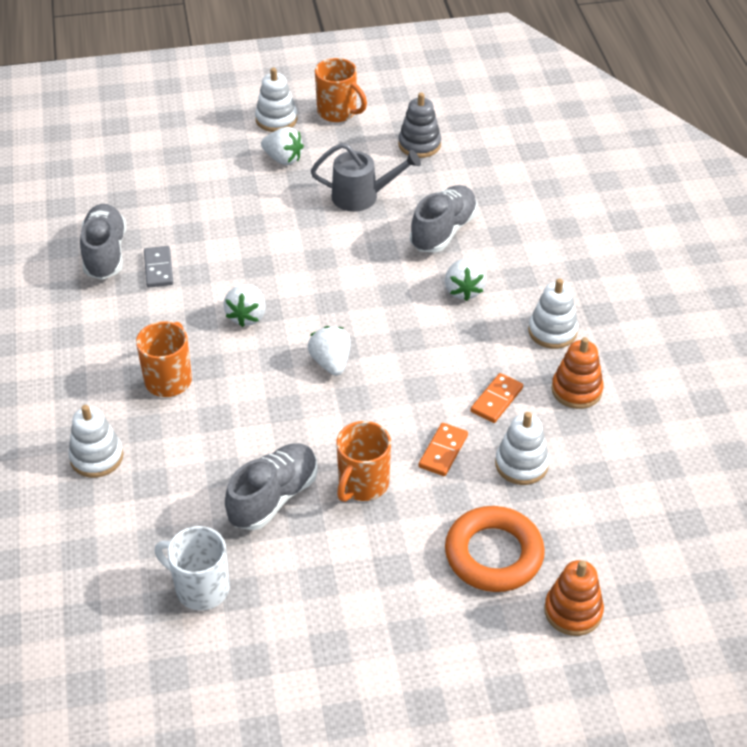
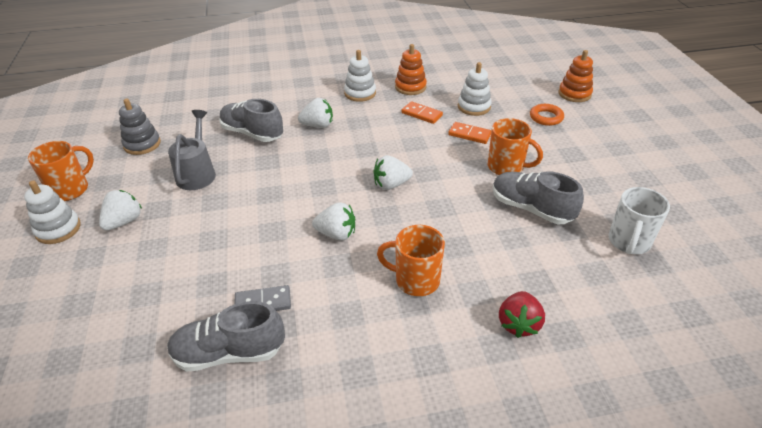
camera: 90 degrees left, 5 degrees down
white stacking toy [68,405,123,478] -> red strawberry [499,291,545,338]
orange ring [445,506,545,592] -> orange ring [530,104,564,126], size x0.56

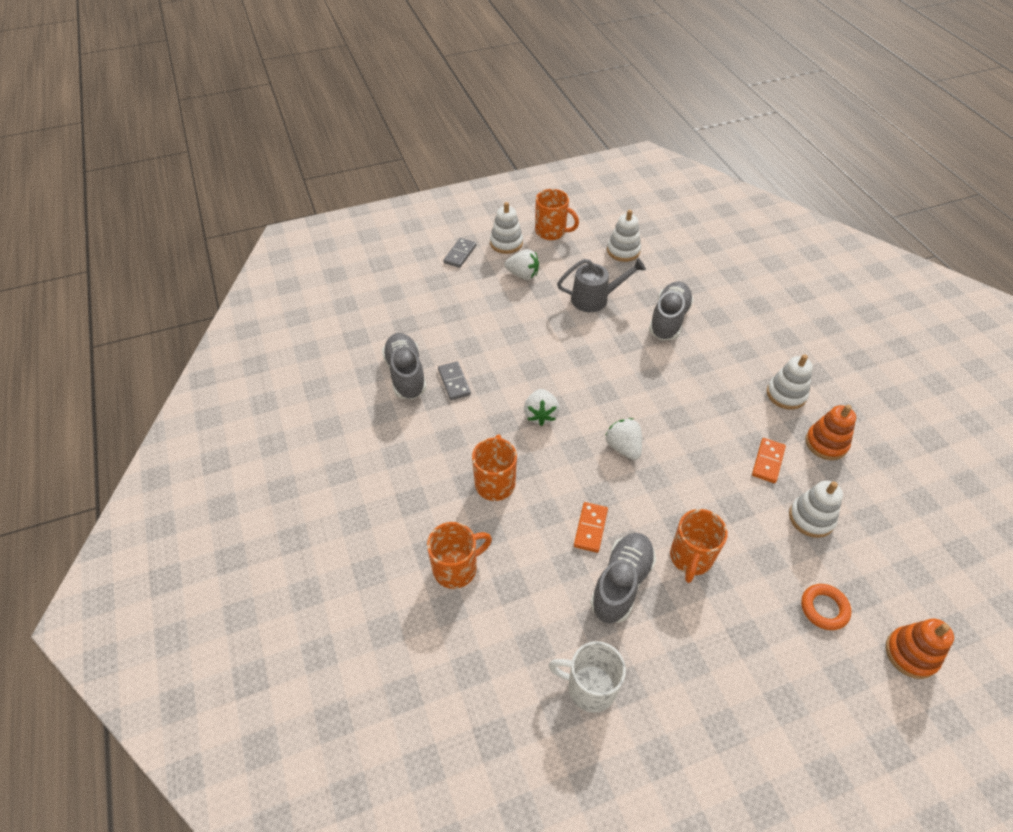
camera: 80 degrees right, 10 degrees up
grey stacking toy [119,98,161,155] -> white stacking toy [607,210,641,262]
white strawberry [298,98,333,128] -> none
orange domino [448,122,492,144] -> orange domino moved to [574,502,608,553]
red strawberry [499,291,545,338] -> orange mug [427,522,492,589]
none -> grey domino [443,238,476,268]

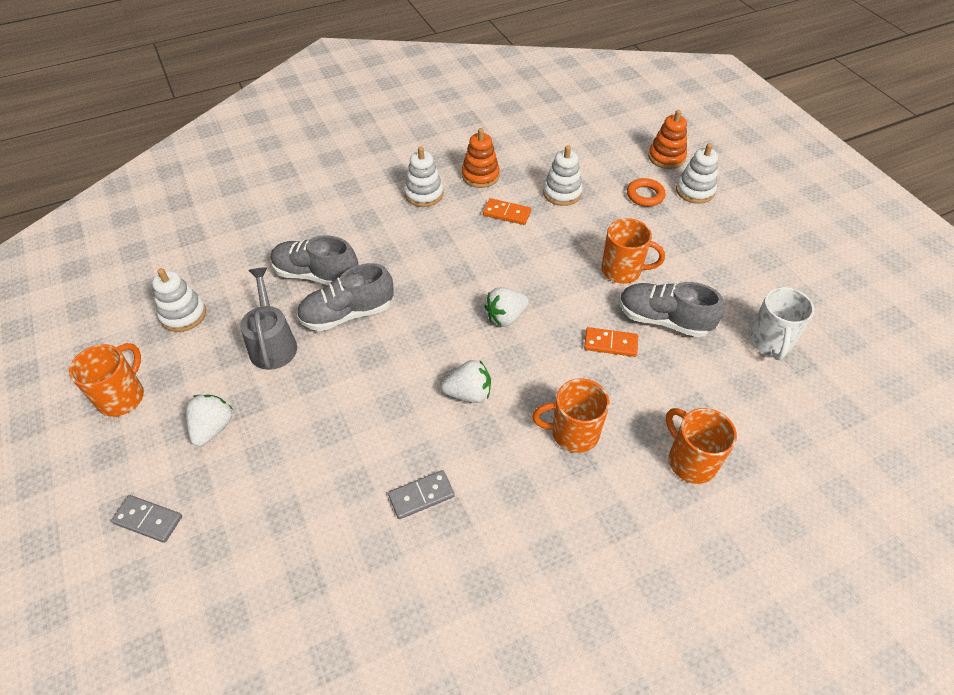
camera: 95 degrees left, 0 degrees up
grey shoe [382,333,427,400] -> grey shoe moved to [297,263,394,331]
white stacking toy [490,202,523,254] -> white stacking toy moved to [676,143,718,204]

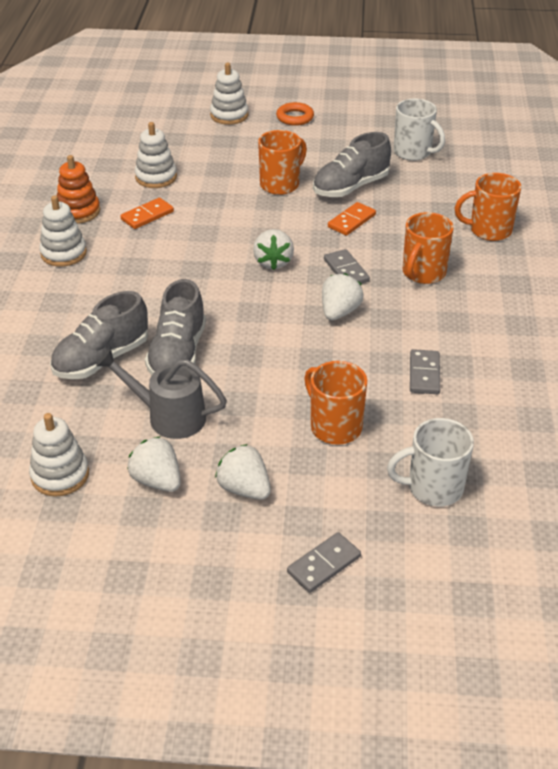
camera: 60 degrees left, 10 degrees down
orange mug [69,343,144,417] -> orange mug moved to [304,361,367,445]
orange ring [627,178,666,207] -> orange ring moved to [276,102,314,126]
orange stacking toy [648,110,687,169] -> none
none -> white strawberry [127,436,181,492]
none -> grey domino [324,249,370,284]
none -> white mug [387,418,474,506]

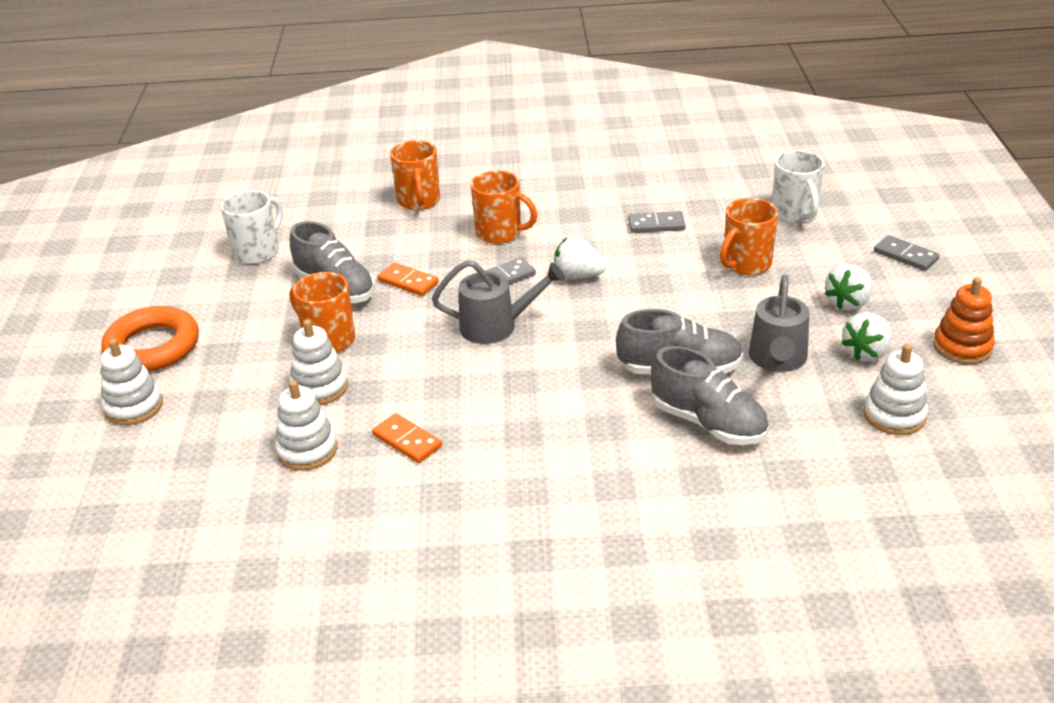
camera: 95 degrees left, 5 degrees down
white stacking toy [39,195,87,267] -> white stacking toy moved to [289,319,348,405]
orange stacking toy [57,155,100,224] -> orange stacking toy moved to [933,277,995,364]
white strawberry [253,229,294,270] -> grey watering can [432,260,565,344]
orange ring [276,102,314,126] -> orange ring [101,306,199,372], size x1.78

